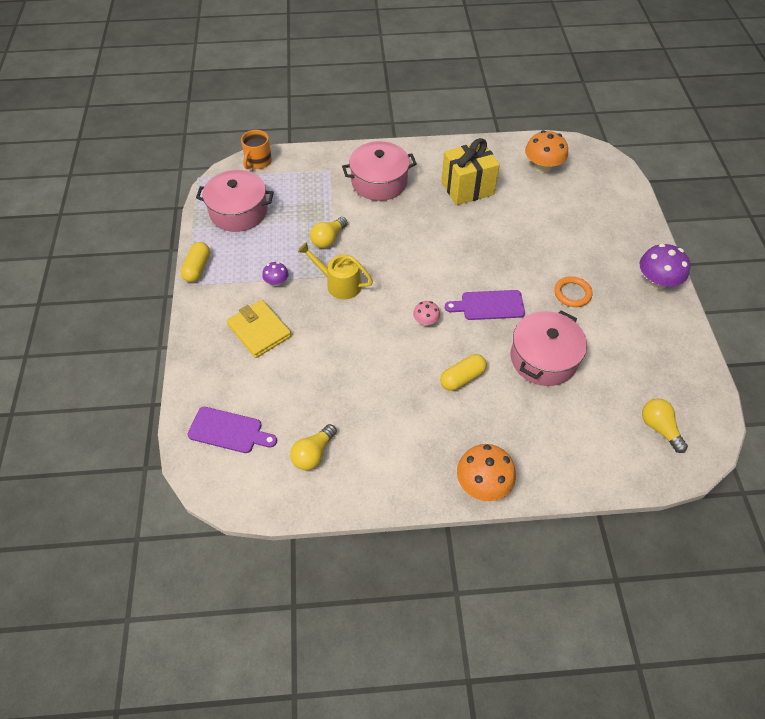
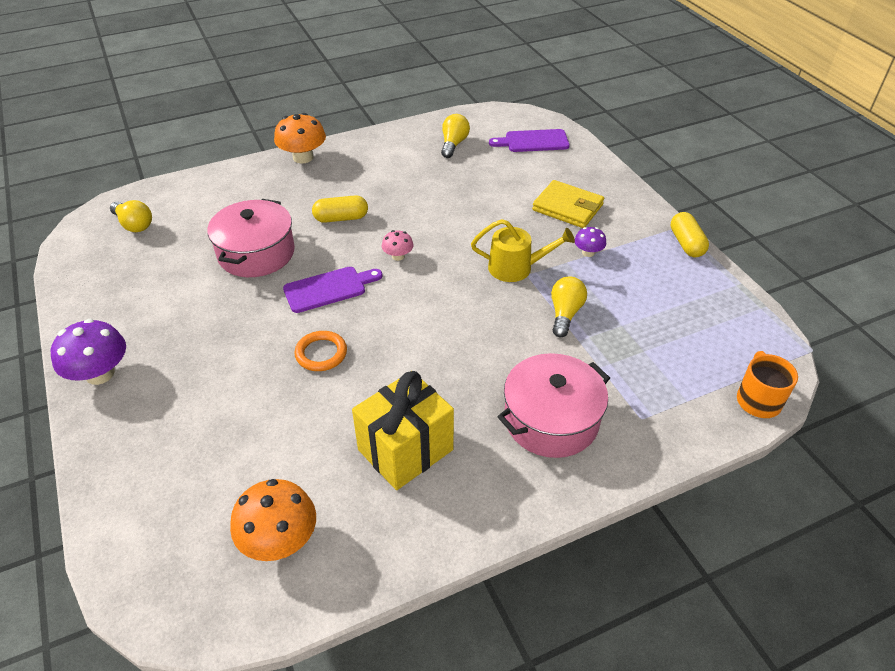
camera: 160 degrees right, 10 degrees down
pink pot [196,170,274,232] -> none
yellow capsule [440,354,487,391] -> yellow capsule turned 45 degrees clockwise [312,195,368,223]
orange ring [554,276,592,307] -> orange ring moved to [295,331,347,371]

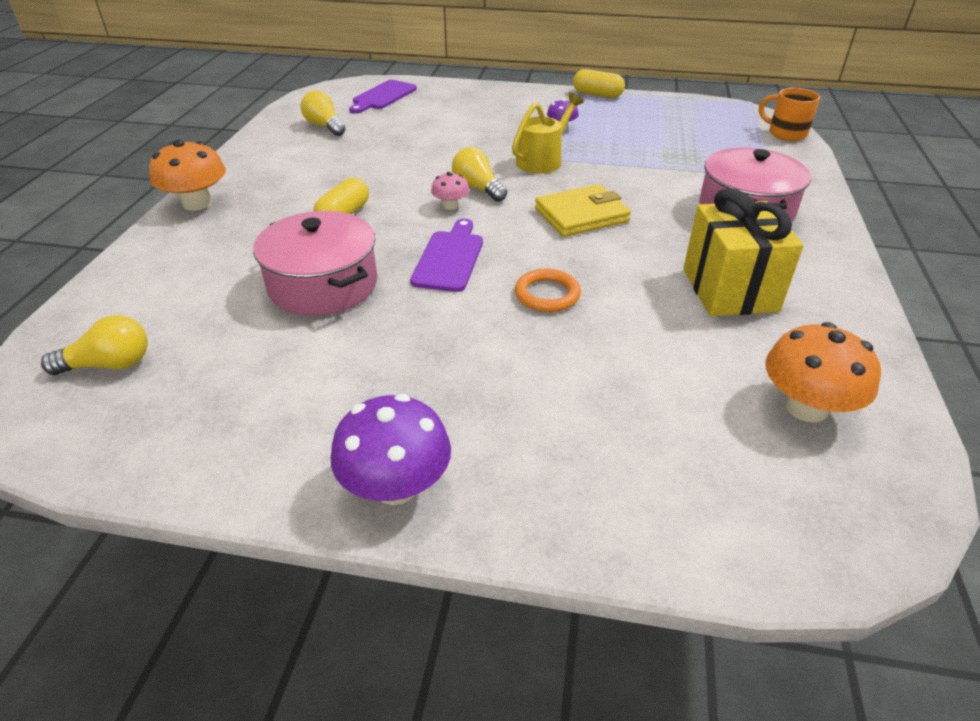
camera: 55 degrees left, 5 degrees down
yellow wallet [532,180,604,228] -> yellow wallet moved to [535,184,631,237]
yellow light bulb [551,276,587,337] -> yellow light bulb moved to [452,147,507,202]

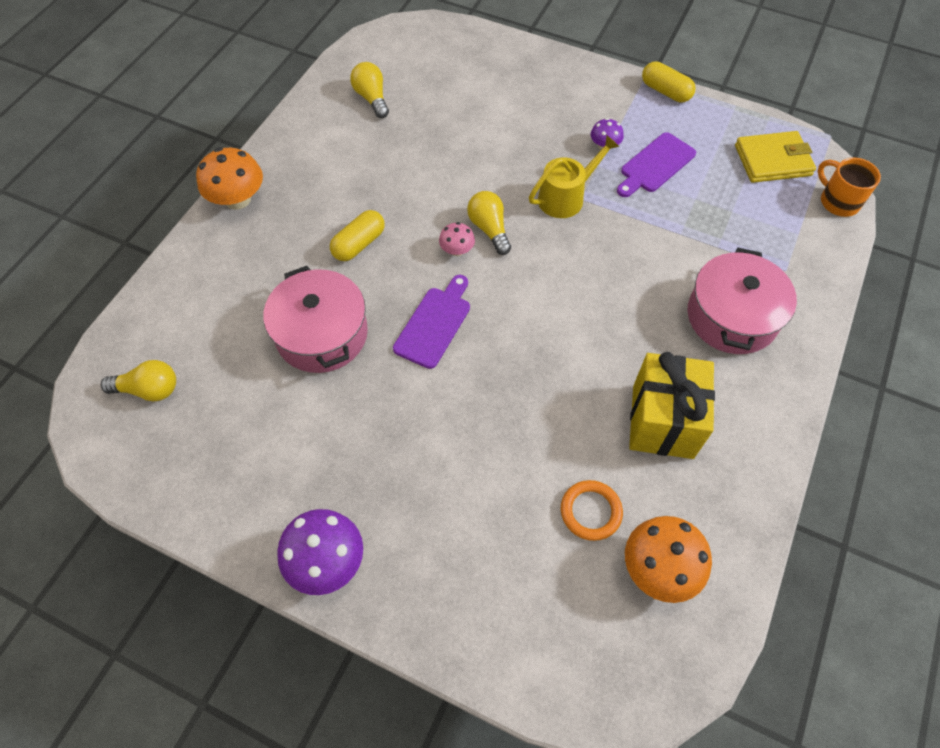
camera: 15 degrees right, 20 degrees up
purple cutting board [349,80,417,114] -> purple cutting board moved to [617,132,696,197]
orange ring [515,269,581,312] -> orange ring moved to [561,480,623,541]
yellow wallet [535,184,631,237] -> yellow wallet moved to [735,131,816,183]

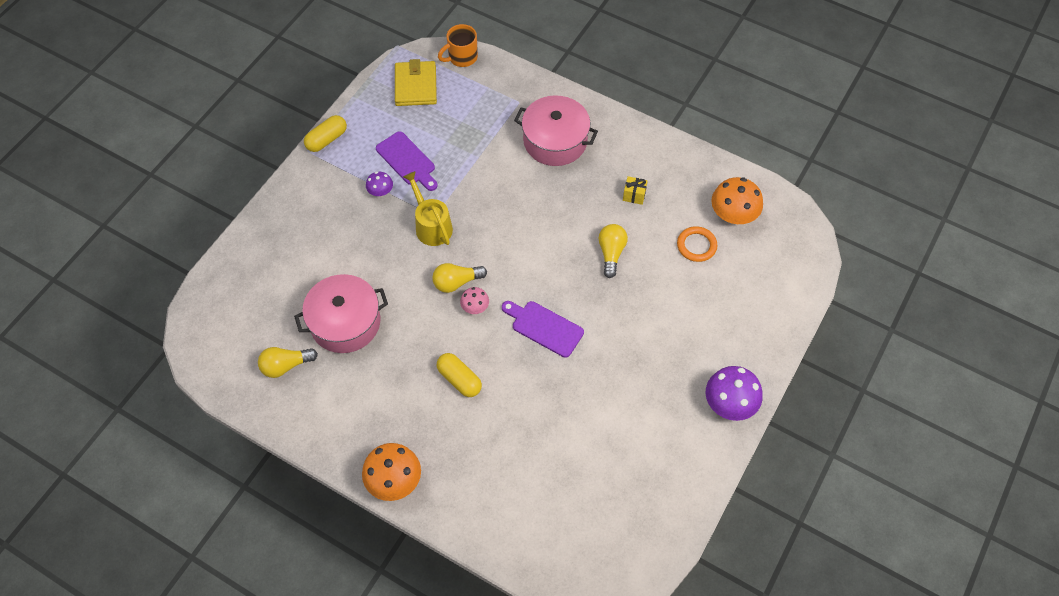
camera: 85 degrees left, 0 degrees up
yellow light bulb [101,360,176,402] -> yellow light bulb moved to [598,224,628,278]
pink pot [263,266,368,373] -> pink pot moved to [294,274,388,353]
yellow gift [629,352,715,459] -> yellow gift [623,176,648,205], size x0.41

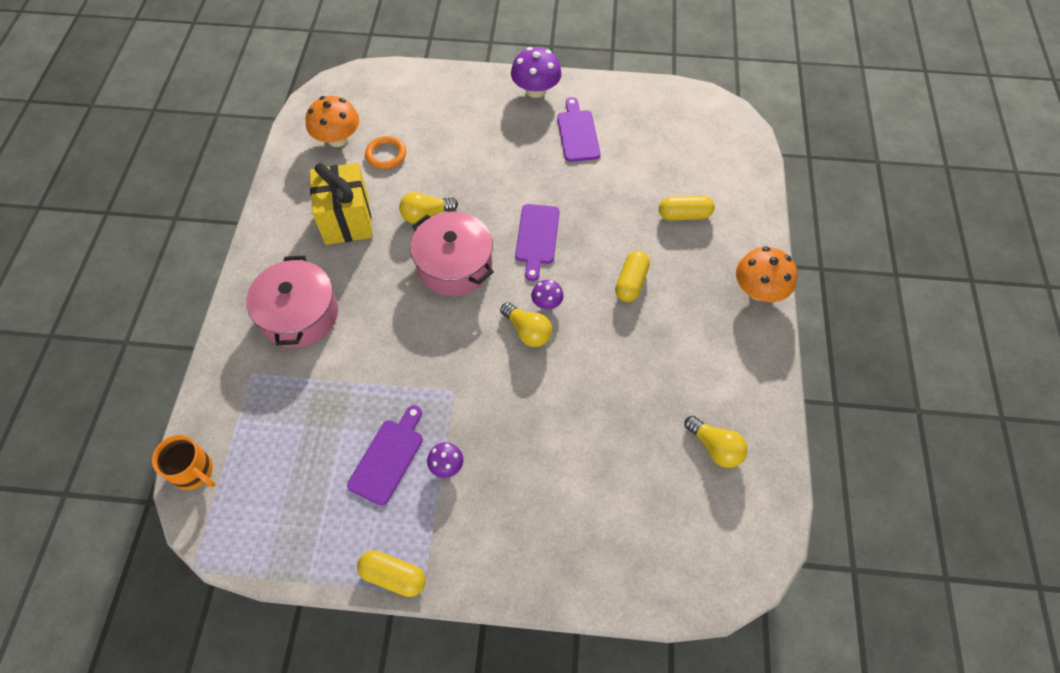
camera: 115 degrees left, 0 degrees up
pink pot [294,274,388,353] -> pink pot moved to [410,212,494,296]
yellow wallet [395,59,437,106] -> none
yellow watering can [403,171,453,246] -> none
pink mushroom [460,287,489,314] -> purple mushroom [531,280,564,309]
yellow gift [623,176,648,205] -> yellow gift [310,163,373,245], size x2.43
none -> purple cutting board [557,97,600,162]
none -> yellow capsule [659,195,715,221]

